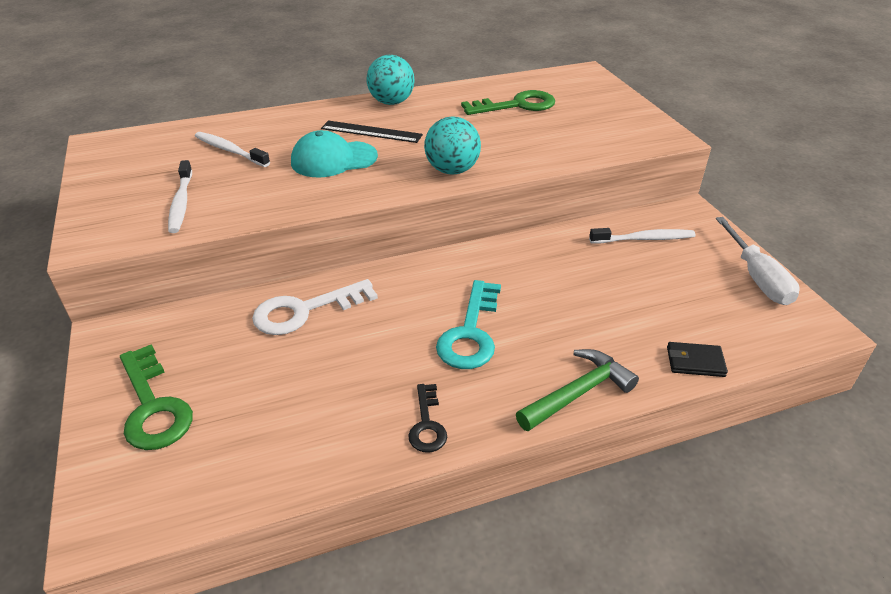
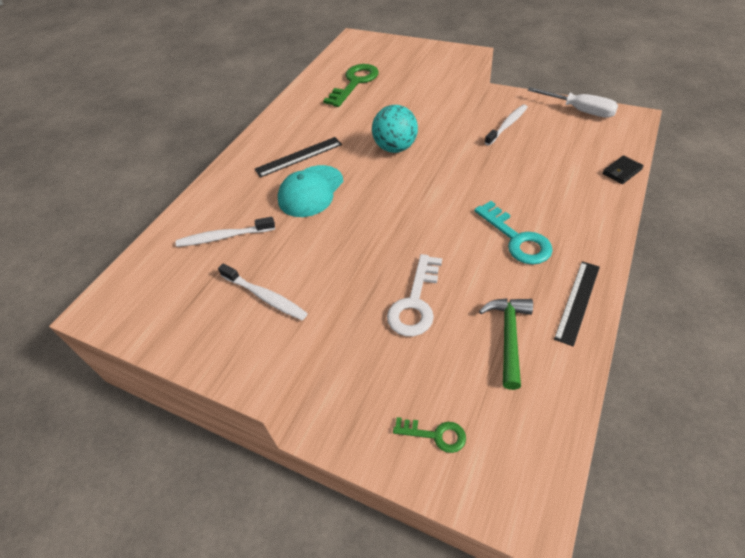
camera: 40 degrees left, 10 degrees up
green key [120,344,193,450] -> green key [393,417,466,453], size x0.58
turquoise ball [366,55,415,105] -> none
black key [408,384,447,453] -> black ruler [554,261,600,347]
green hammer [516,349,639,431] -> green hammer moved to [479,298,533,390]

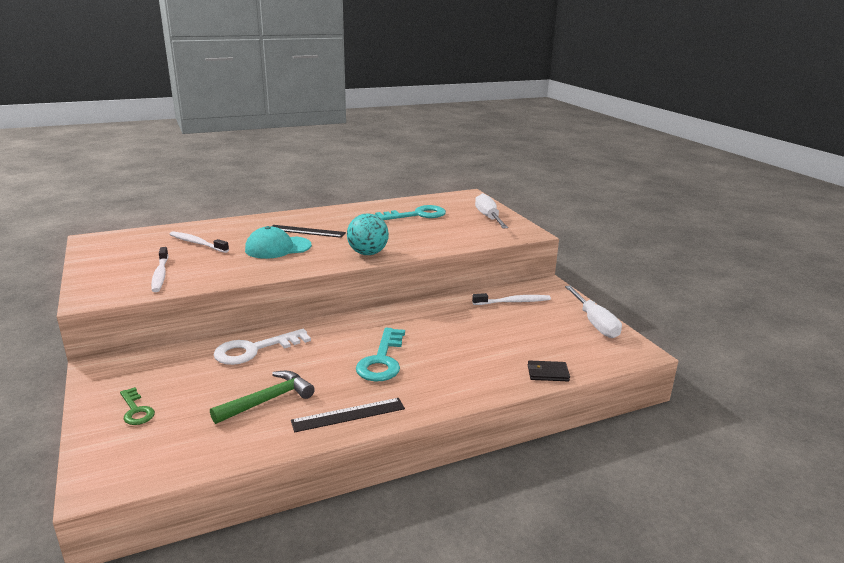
camera: 35 degrees right, 25 degrees down
green key [323,64,379,107] -> turquoise key [375,205,446,220]
none -> white screwdriver [475,193,508,228]

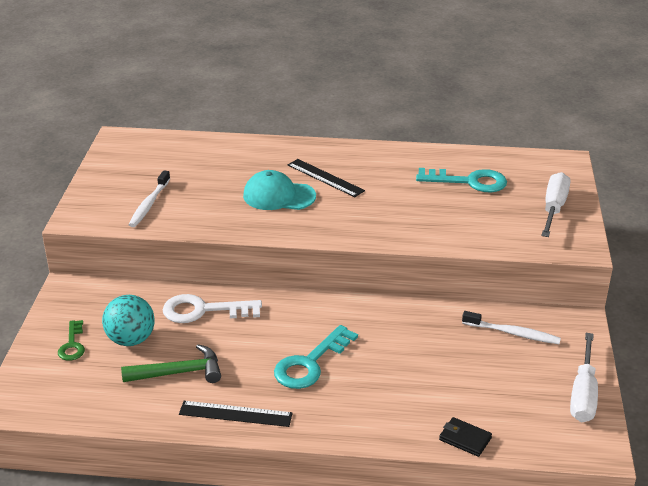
camera: 30 degrees right, 10 degrees up
white toothbrush [169,231,229,253] -> none
turquoise ball [347,214,389,255] -> turquoise ball moved to [102,295,155,346]

